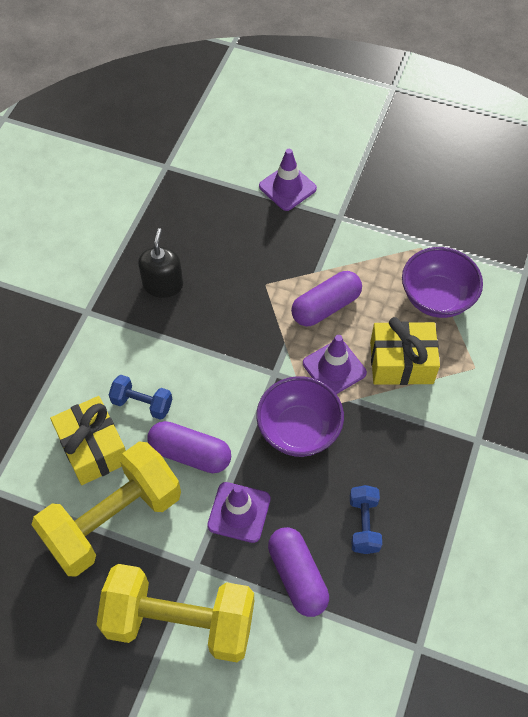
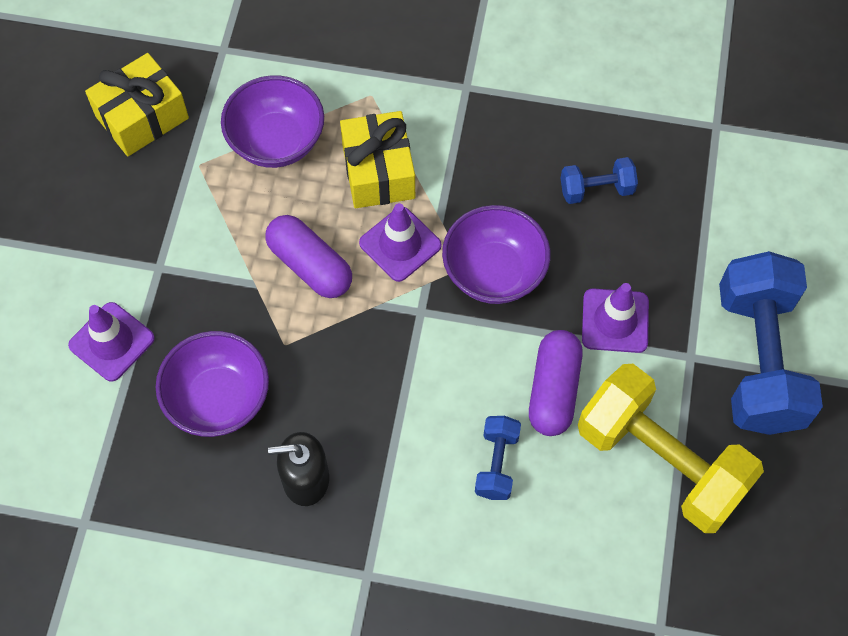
camera: 100 degrees left, 5 degrees up
yellow gift [50,396,126,485] -> yellow gift moved to [85,53,189,156]
yellow dumbbell [96,564,254,662] -> blue dumbbell [719,251,823,435]
purple capsule [268,527,329,617] -> none
none -> purple bowl [156,331,269,437]

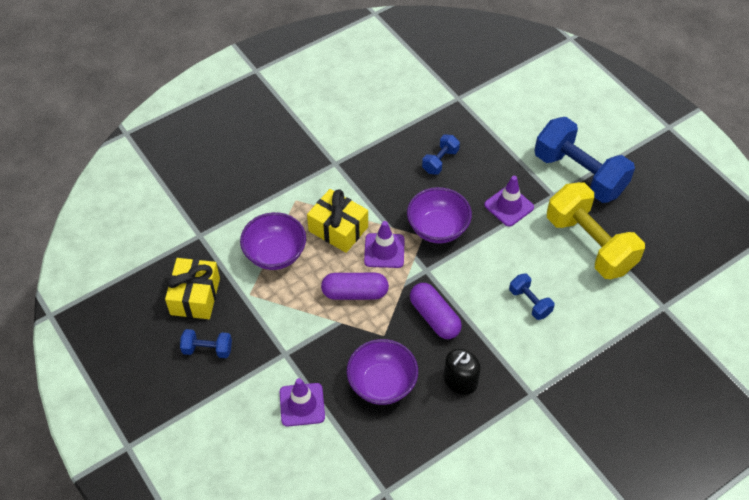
camera: 45 degrees left, 10 degrees down
purple capsule [529,330,583,436] -> purple capsule moved to [410,283,462,339]
yellow dumbbell [578,364,764,533] -> yellow dumbbell turned 60 degrees clockwise [547,182,645,279]
none -> blue dumbbell [180,329,232,358]

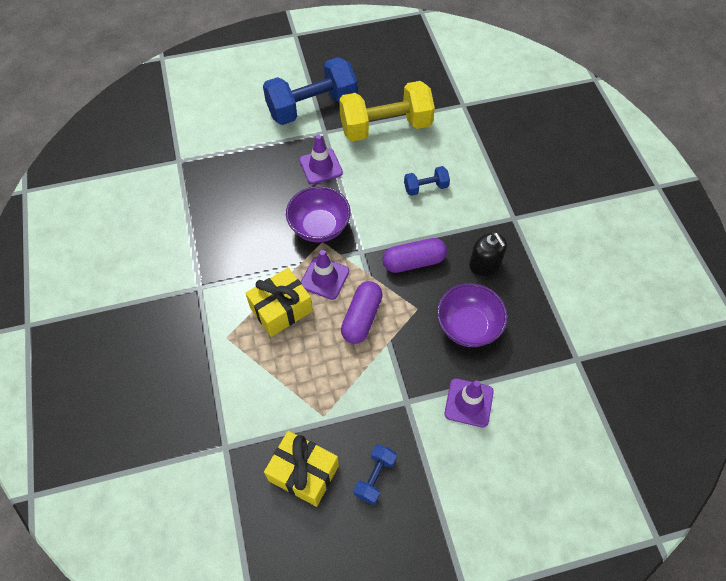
camera: 70 degrees left, 5 degrees up
purple bowl [240,212,306,270] -> none
blue dumbbell [422,134,460,175] -> none

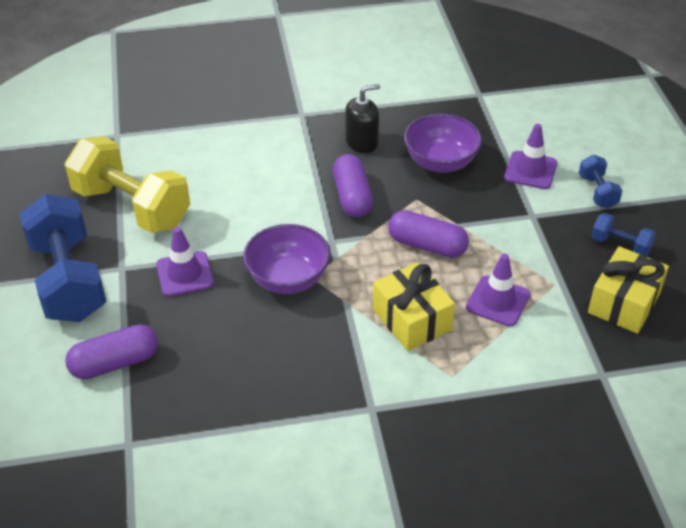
camera: 85 degrees left, 15 degrees down
purple traffic cone [301,250,349,300] -> purple traffic cone moved to [466,254,531,327]
yellow dumbbell [339,81,435,141] -> yellow dumbbell turned 45 degrees counterclockwise [65,136,190,233]
blue dumbbell [404,166,450,196] -> blue dumbbell moved to [579,155,623,208]
none -> purple capsule [65,324,158,380]

